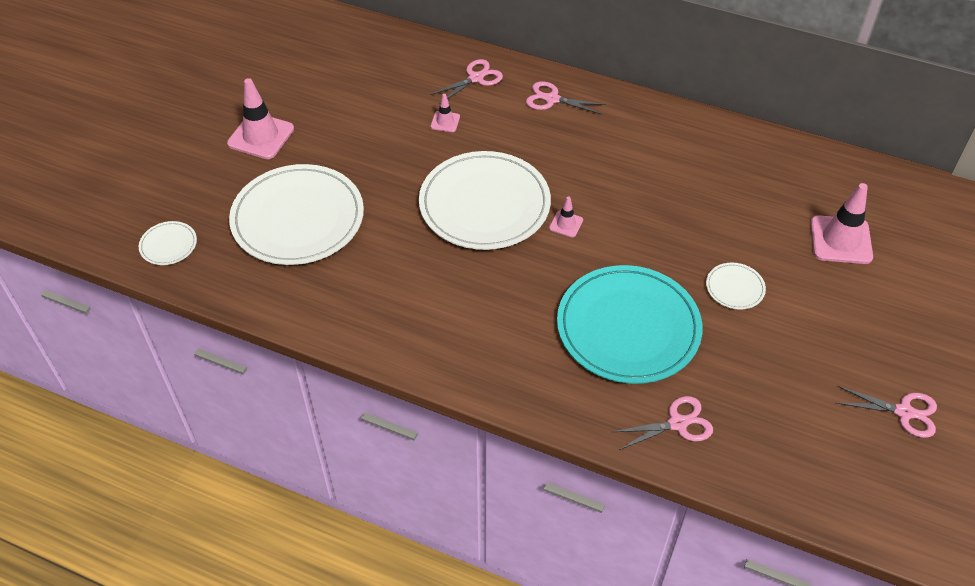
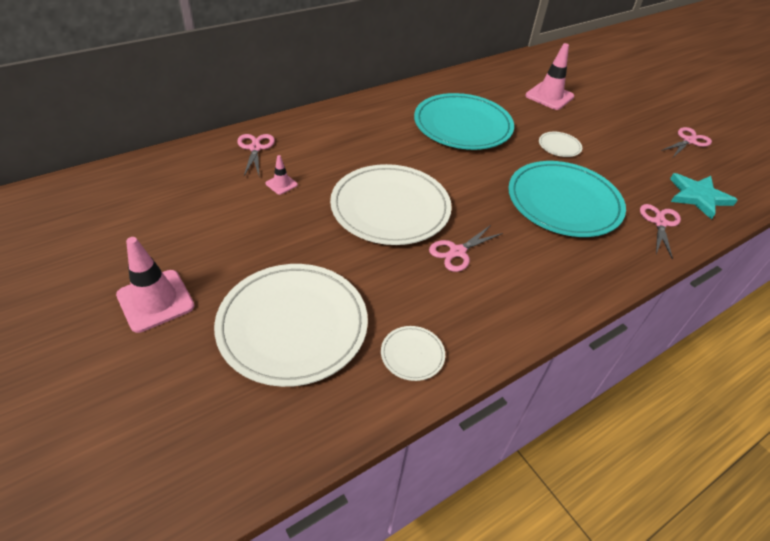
camera: 60 degrees left, 5 degrees down
white plate [139,221,197,265] -> white plate moved to [381,326,445,381]
pink scissors [526,81,606,115] -> pink scissors moved to [429,224,503,272]
pink traffic cone [549,196,583,237] -> none
none -> turquoise plate [414,93,514,150]
none -> turquoise star [670,173,738,220]

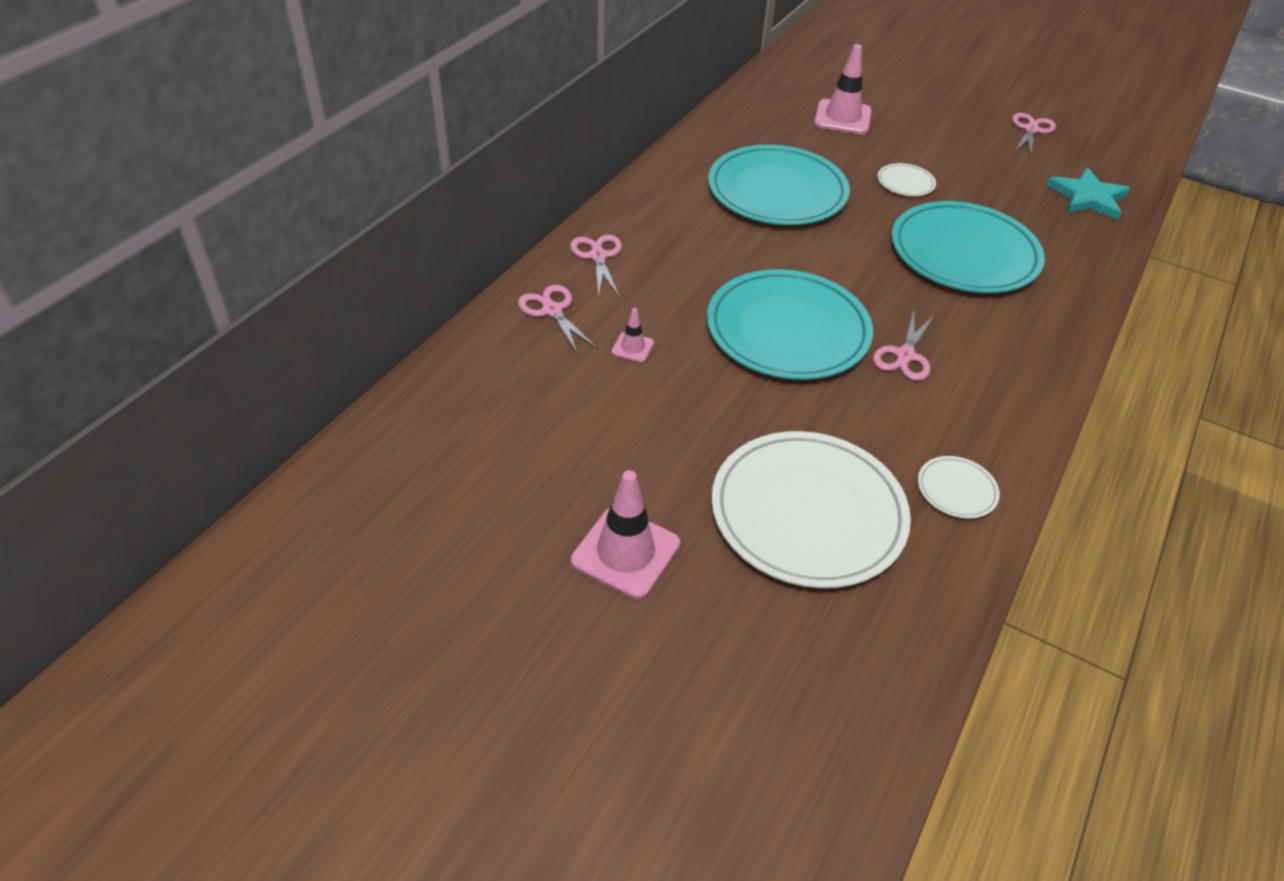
camera: 25 degrees left, 0 degrees up
white plate [330,164,452,245] -> turquoise plate [707,269,873,380]
pink scissors [640,204,681,260] -> pink scissors moved to [570,235,622,298]

